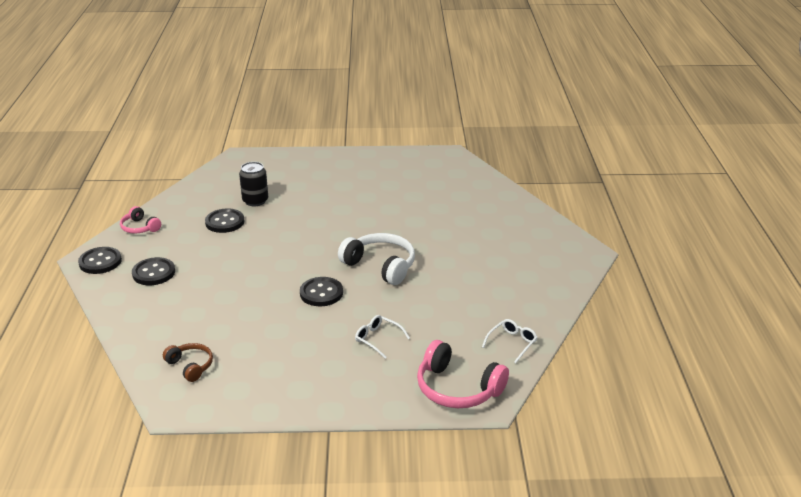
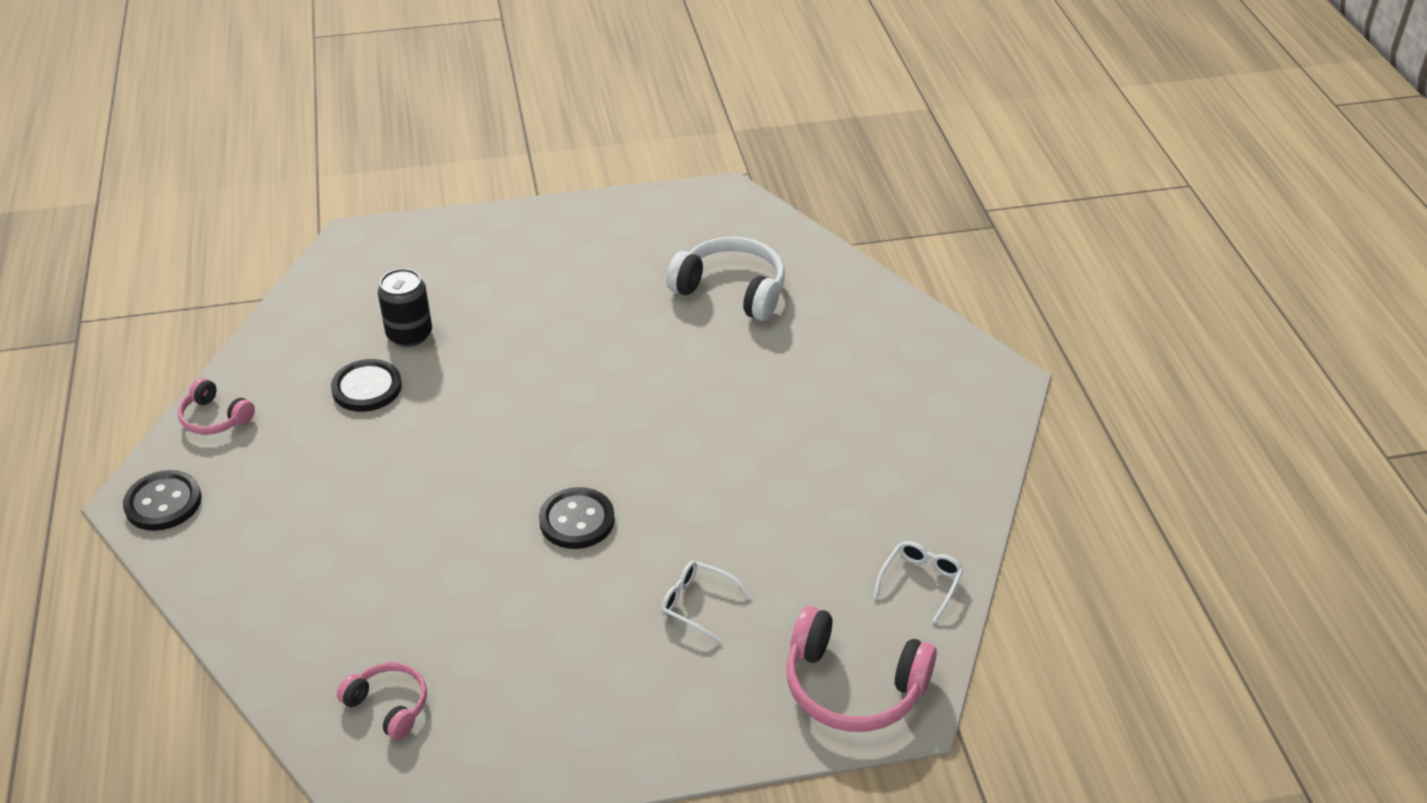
camera: 10 degrees left, 10 degrees up
black button [132,257,175,285] -> none
brown headphones [163,343,213,382] -> pink headphones [337,662,427,740]
white headphones [338,233,415,285] -> white headphones moved to [666,237,785,321]

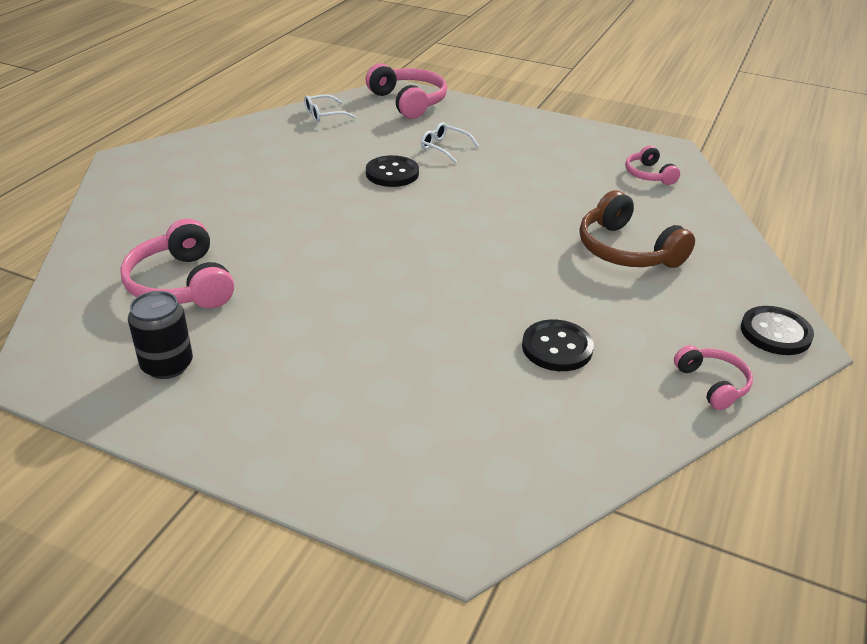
camera: 145 degrees left, 5 degrees down
black can [378,268,432,347] -> black can moved to [128,291,193,379]
black button [539,487,615,549] -> black button moved to [366,155,419,187]
white glasses [661,561,751,643] -> white glasses turned 150 degrees clockwise [421,122,479,163]
white headphones [666,237,785,321] -> pink headphones [120,219,234,309]
none -> brown headphones [580,190,695,268]

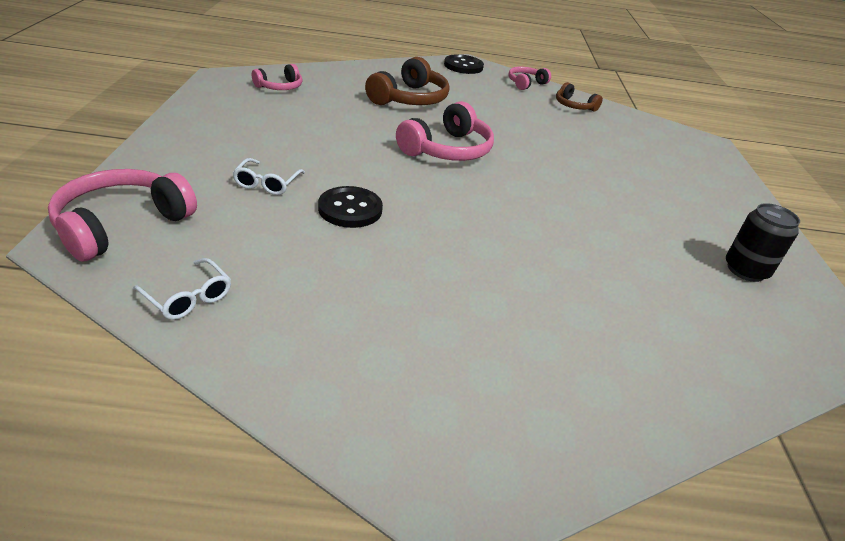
camera: 115 degrees left, 0 degrees up
pink headphones [120,219,234,309] -> pink headphones moved to [396,101,494,161]
black button [522,320,594,371] -> none
none -> brown headphones [556,82,603,112]

